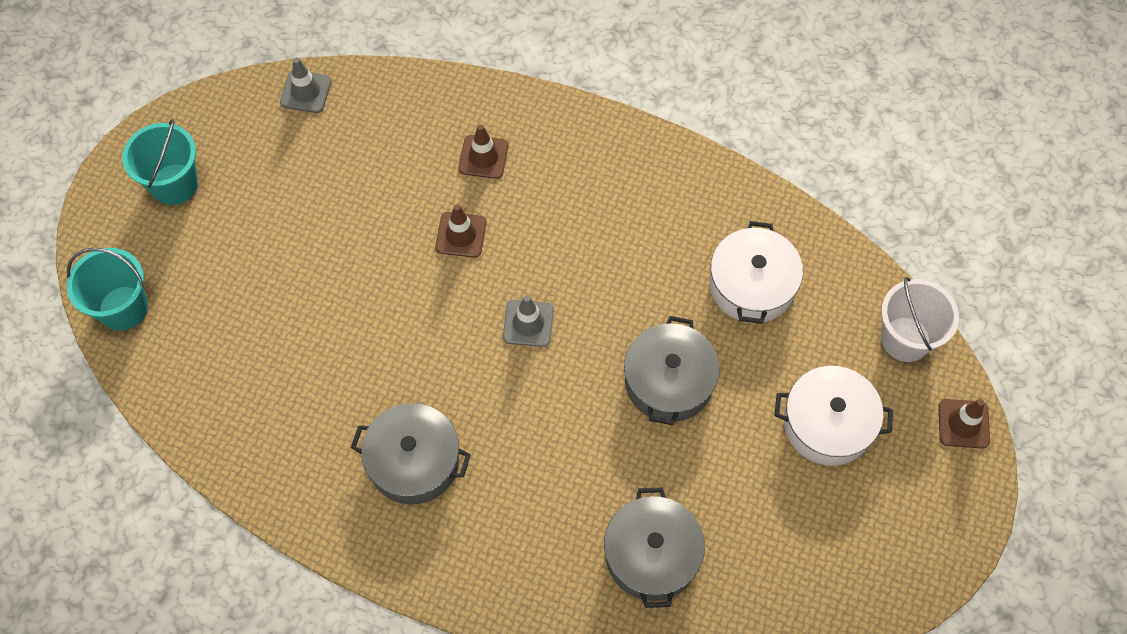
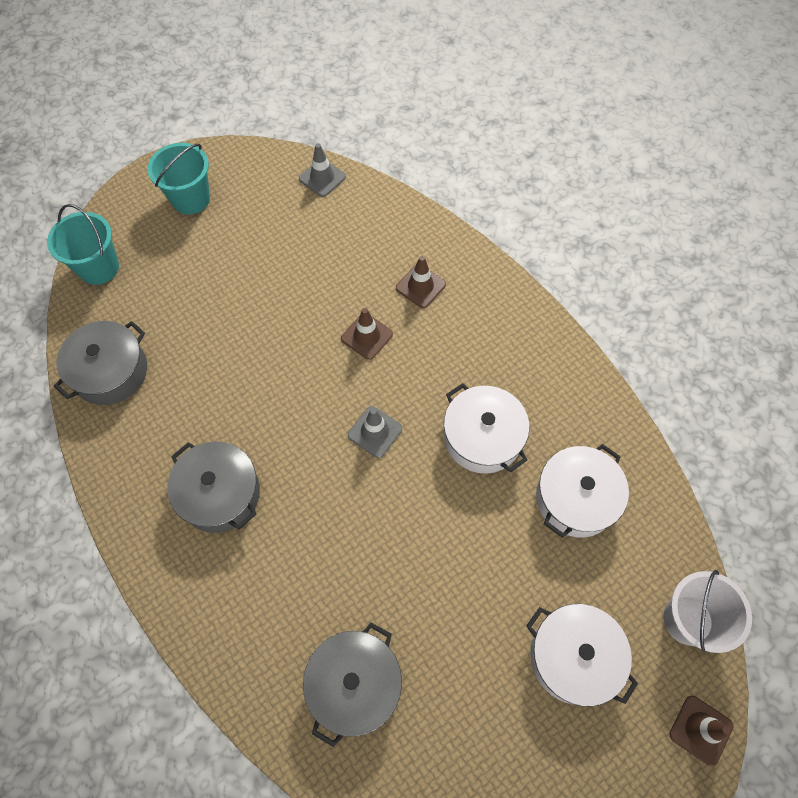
camera: 30 degrees right, 0 degrees up
grey pot [624,316,720,425] -> grey pot moved to [54,321,147,405]
none -> white pot [444,383,529,473]

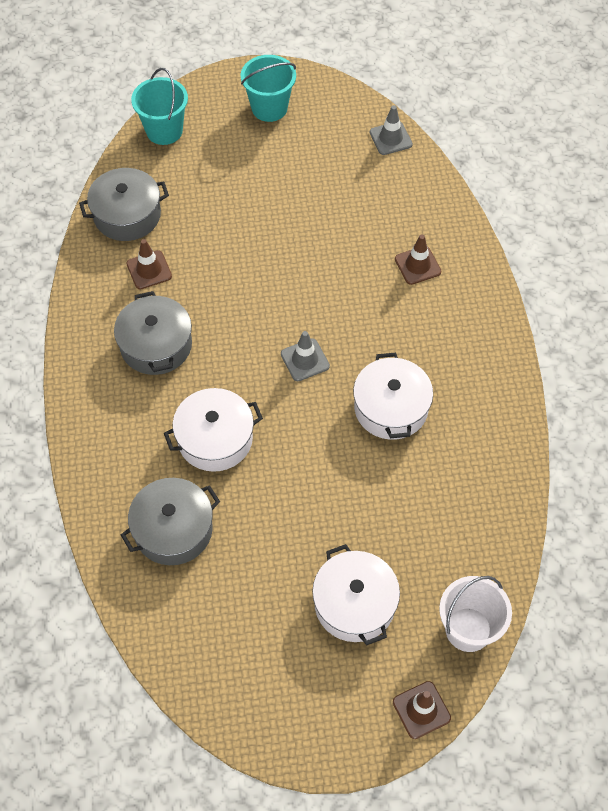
camera: 30 degrees right, 5 degrees down
brown traffic cone [341,308,393,360] -> brown traffic cone moved to [127,239,172,289]
white pot [536,444,629,538] -> white pot moved to [164,388,263,472]

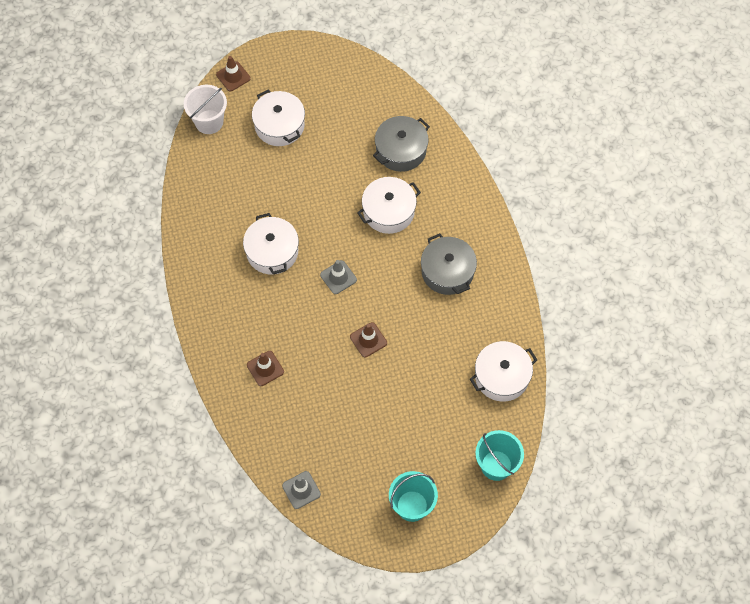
camera: 170 degrees right, 5 degrees up
grey pot [79,168,169,241] -> white pot [470,341,537,401]
brown traffic cone [127,239,172,289] -> brown traffic cone moved to [350,322,387,357]

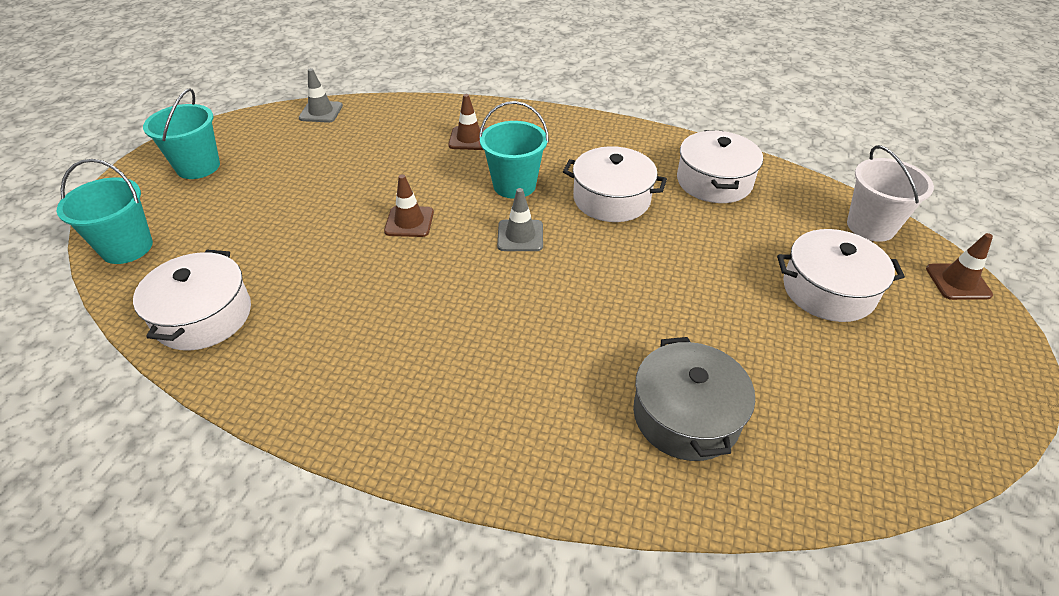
camera: 125 degrees right, 20 degrees down
white pot [357,177,421,234] -> white pot moved to [677,130,763,203]
grey pot [421,234,477,295] -> none
none -> turquoise bucket [479,101,549,199]

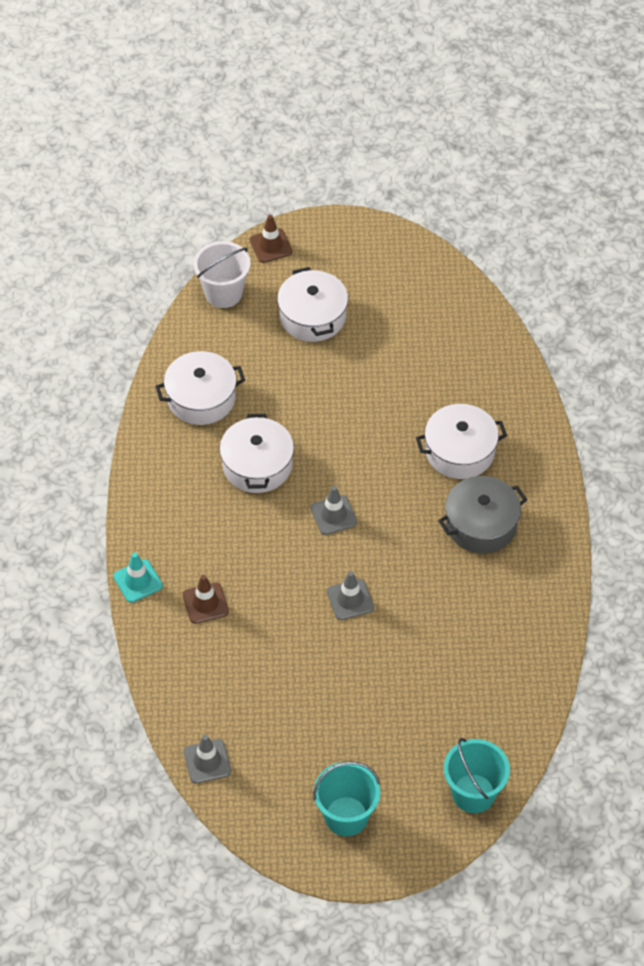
camera: 110 degrees left, 10 degrees up
white pot [133,250,251,351] -> white pot moved to [416,404,507,479]
brown traffic cone [384,174,434,237] -> grey traffic cone [327,571,374,620]
turquoise bucket [479,101,549,199] -> none
grey pot [633,337,755,461] -> grey pot moved to [438,476,527,553]
none -> turquoise traffic cone [113,552,163,603]

